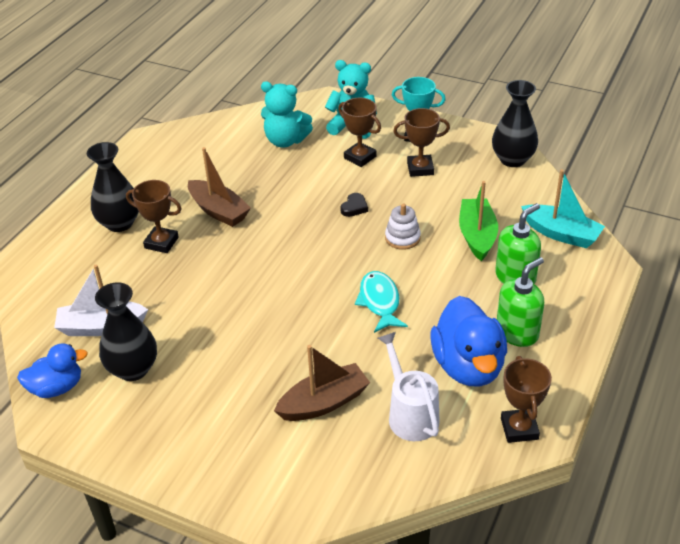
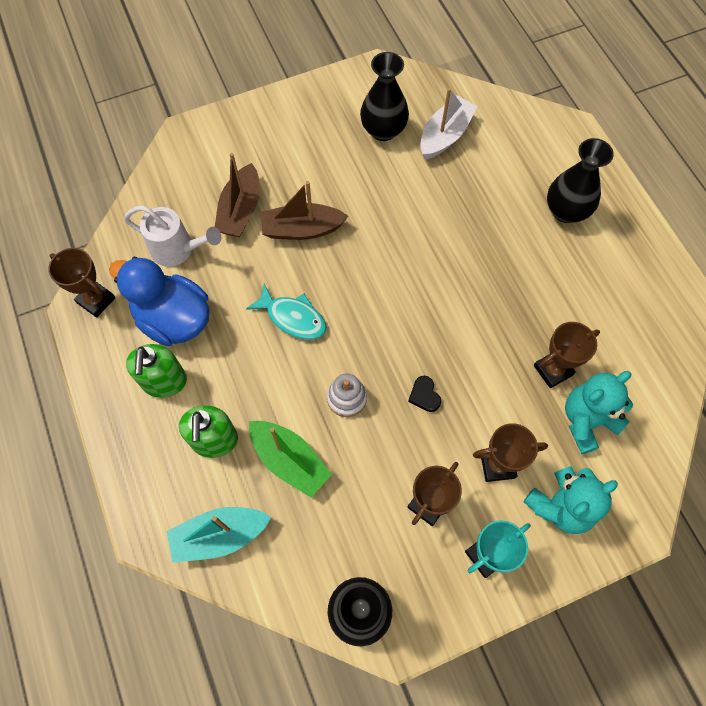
camera: 130 degrees right, 25 degrees up
blue duck [17,343,88,398] -> none
brown trophy [126,180,182,253] -> brown trophy moved to [534,322,600,388]
brown boat [188,147,251,227] -> brown boat moved to [261,181,348,240]

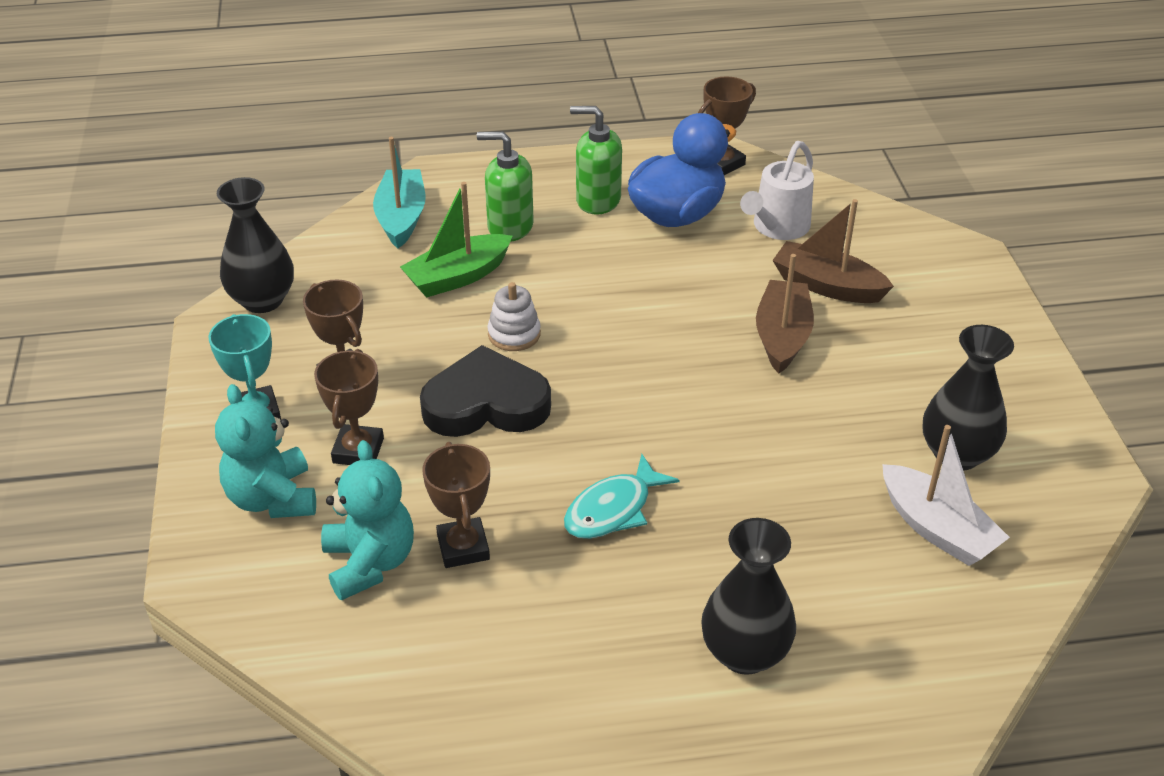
camera: 105 degrees right, 25 degrees down
turquoise fish [246,283,327,340] -> turquoise fish moved to [564,454,679,539]
black heart [408,376,441,412] -> black heart [420,345,551,437], size x2.47

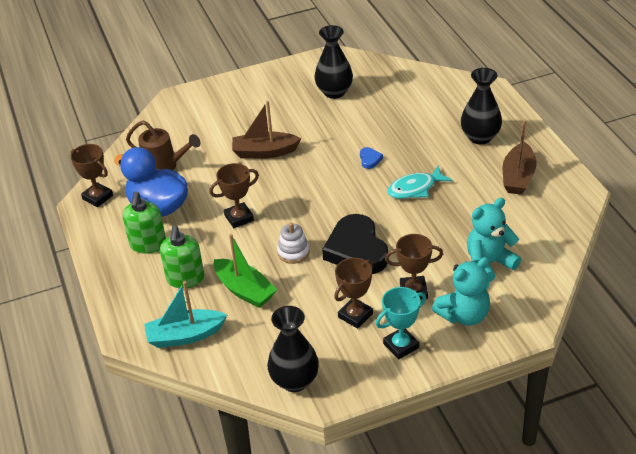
camera: 100 degrees left, 0 degrees up
brown trophy [422,442,490,568] -> brown trophy moved to [209,163,259,228]
turquoise fish [564,454,679,539] -> turquoise fish turned 120 degrees clockwise [387,166,453,199]
white watering can [740,141,814,240] -> brown watering can [126,121,200,170]
brown boat [772,199,894,303] -> brown boat moved to [503,119,537,195]
white boat [882,425,1010,566] -> none
none -> blue heart [360,147,383,169]

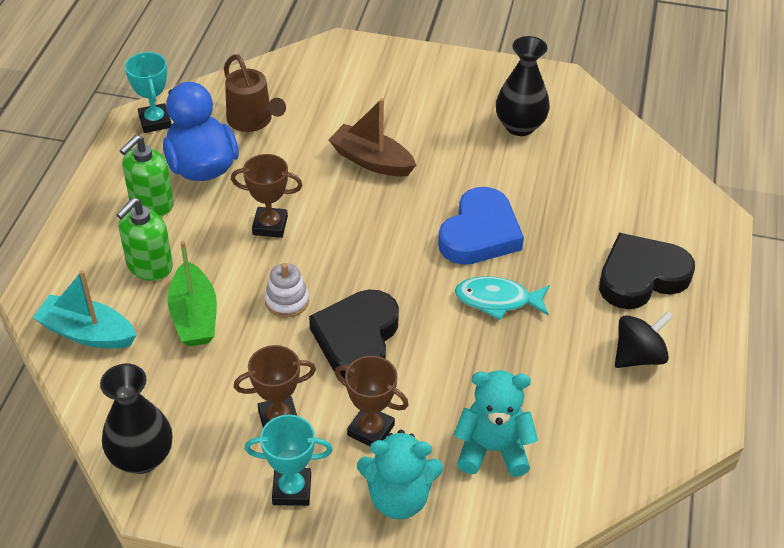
camera: 30 degrees right, 5 degrees up
brown trophy [70,144,113,207] -> turquoise trophy [125,52,171,133]
blue heart [360,147,383,169] -> blue heart [438,187,524,265], size x2.47
black vase [461,68,502,144] -> black heart [599,233,695,309]
brown boat [503,119,537,195] -> black spinning top [615,311,673,368]

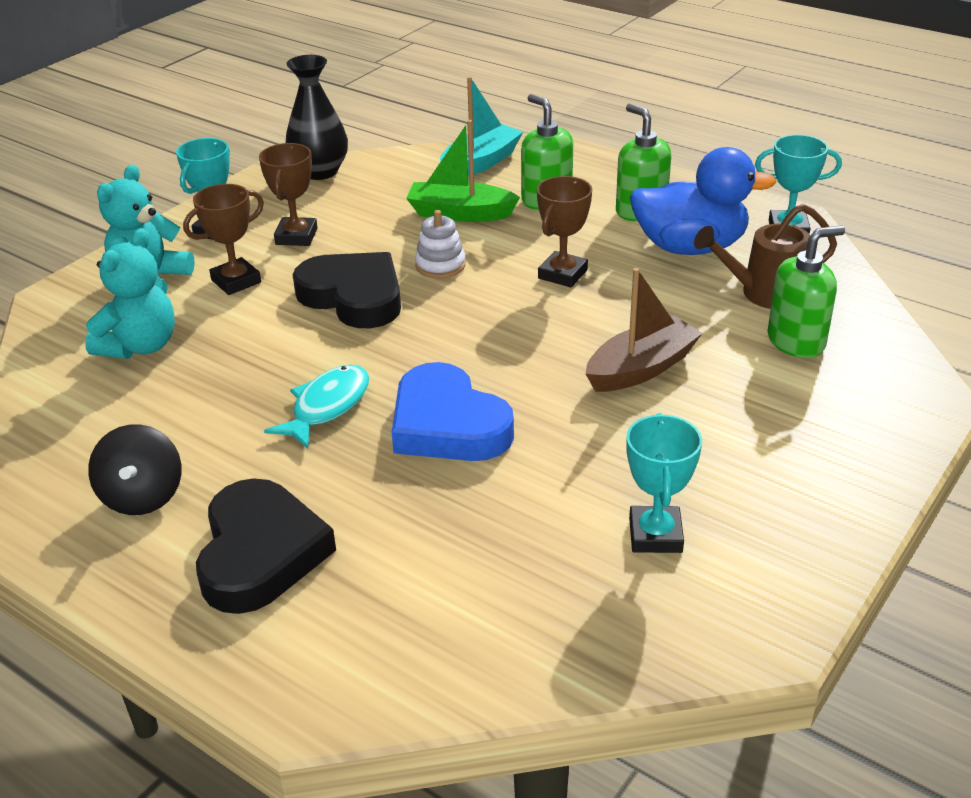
camera: 115 degrees right, 10 degrees down
black vase [496,36,550,136] -> turquoise trophy [626,413,702,553]
none -> green soap dispenser [767,225,845,358]

